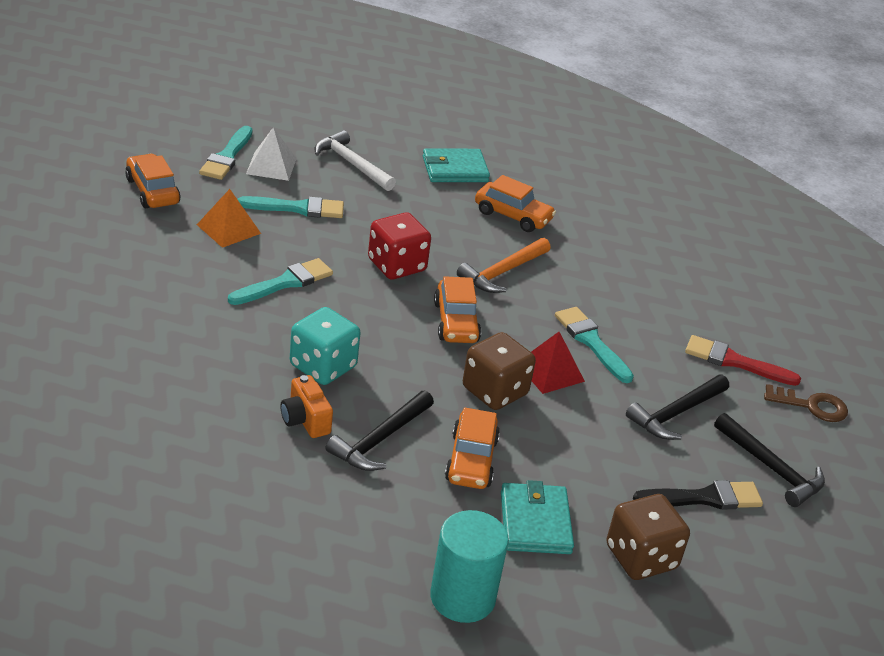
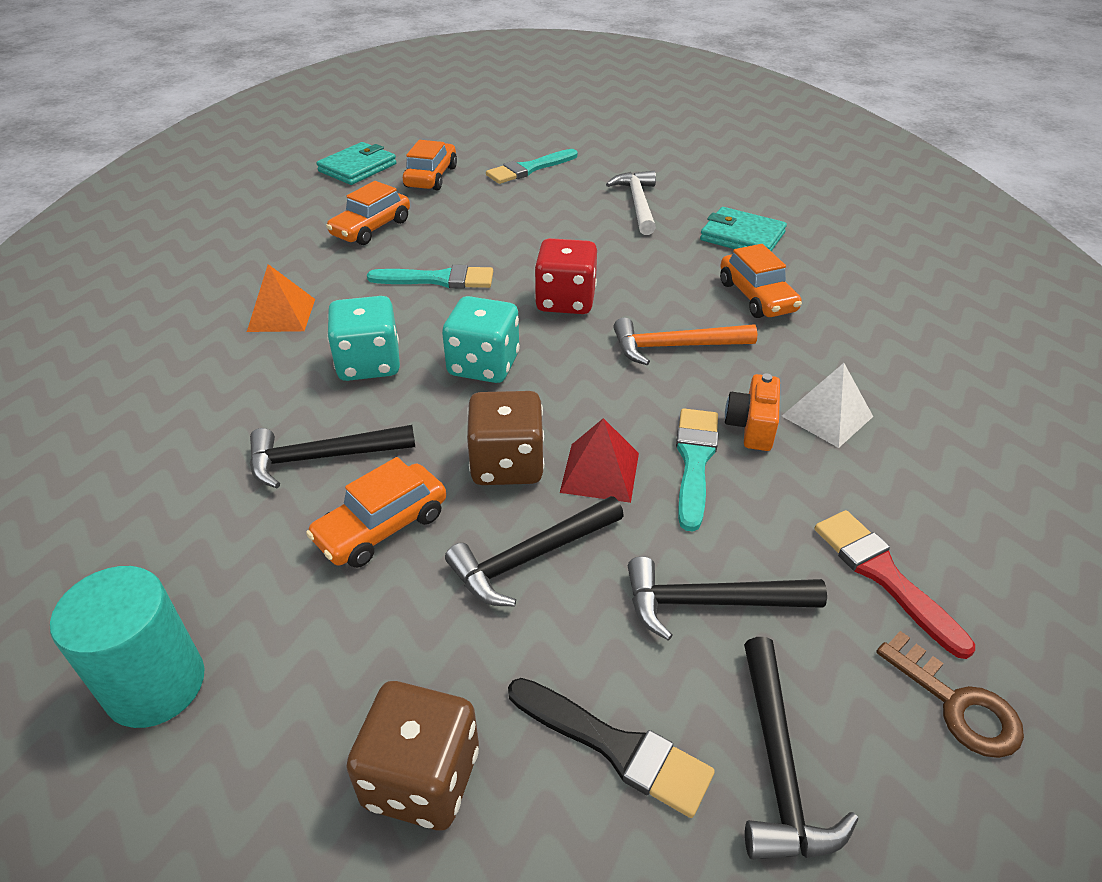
camera: 45 degrees right, 5 degrees up
orange pyramid [197,189,261,248] -> orange pyramid moved to [247,264,315,332]
turquoise brush [237,196,344,218] -> none
white pyramid [246,127,297,181] -> white pyramid moved to [782,363,873,448]
orange camera [280,375,333,438] -> orange camera moved to [725,373,780,451]
orange car [434,276,481,343] -> orange car moved to [326,181,410,245]
turquoise wallet [501,480,574,554] -> turquoise wallet moved to [316,142,396,185]
none -> turquoise dice [442,296,520,383]
none -> black hammer [445,496,624,607]

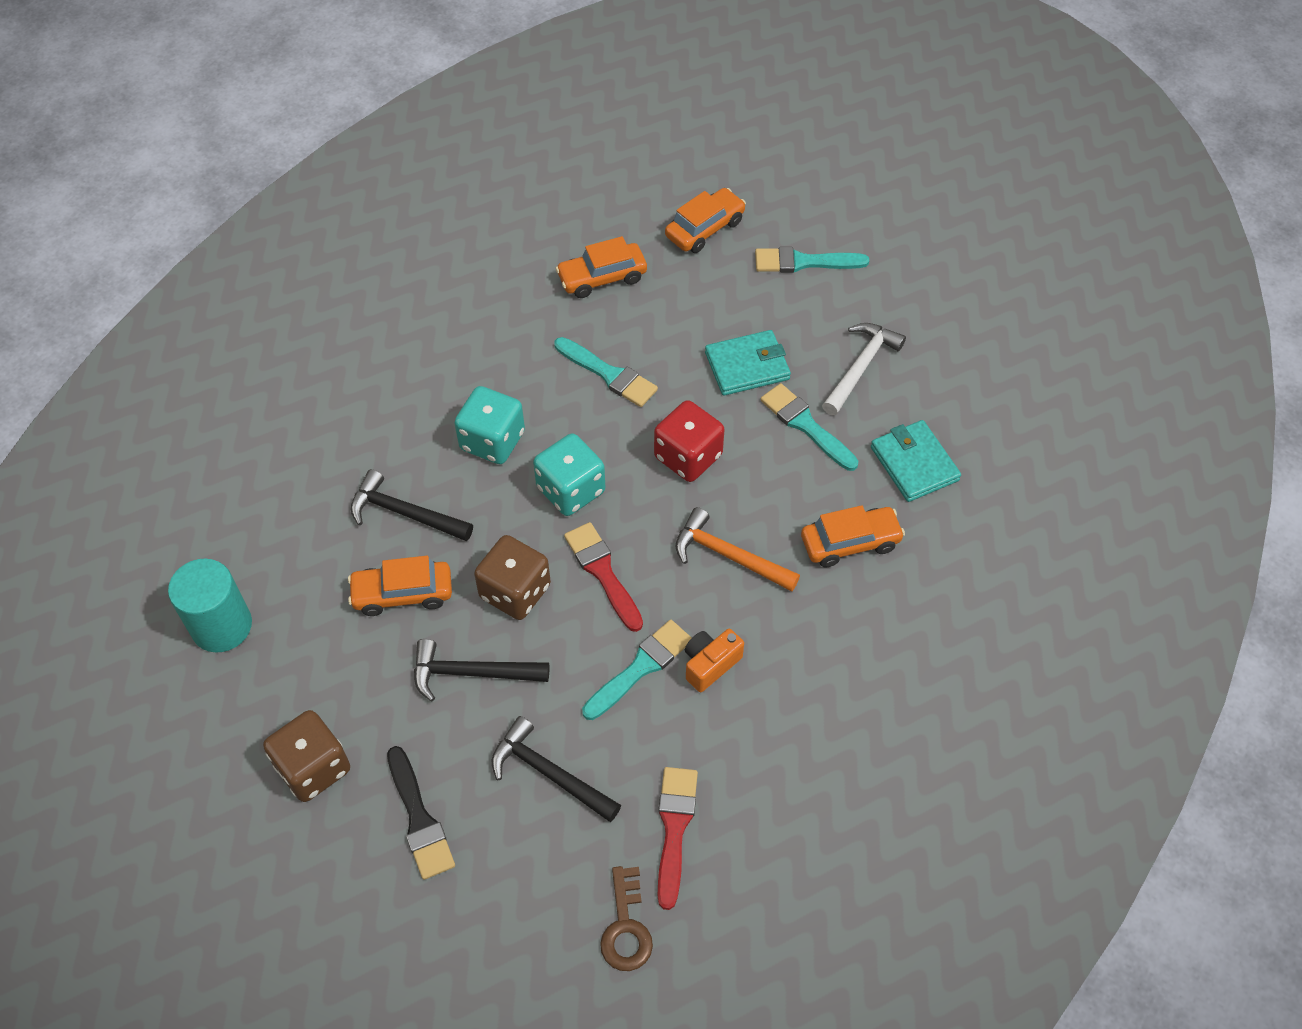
camera: 35 degrees right, 15 degrees up
orange pyramid [247,264,315,332] -> none
turquoise wallet [316,142,396,185] -> turquoise wallet moved to [705,330,791,396]
red pyramid [560,418,639,503] -> none
orange car [720,244,802,318] -> orange car turned 120 degrees counterclockwise [801,505,905,568]
black hammer [744,637,858,860] -> none
white pyramid [782,363,873,448] -> none
none -> red brush [564,522,643,632]
none -> turquoise brush [760,383,858,471]

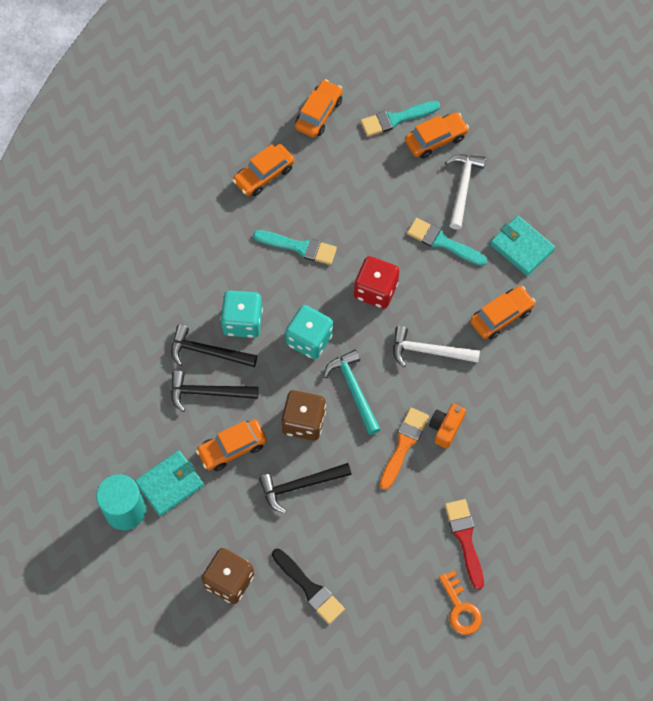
camera: 20 degrees left, 10 degrees up
black hammer [492,716,621,822] -> black hammer moved to [171,325,257,367]
red brush [564,522,643,632] -> turquoise hammer [323,349,381,435]
turquoise brush [582,620,692,720] -> orange brush [380,407,429,490]
brown key [600,866,653,971] -> orange key [439,571,482,635]
orange hammer [675,507,800,592] -> white hammer [393,326,480,367]
turquoise wallet [705,330,791,396] -> turquoise wallet moved to [135,450,204,516]
none -> orange car [405,112,469,159]

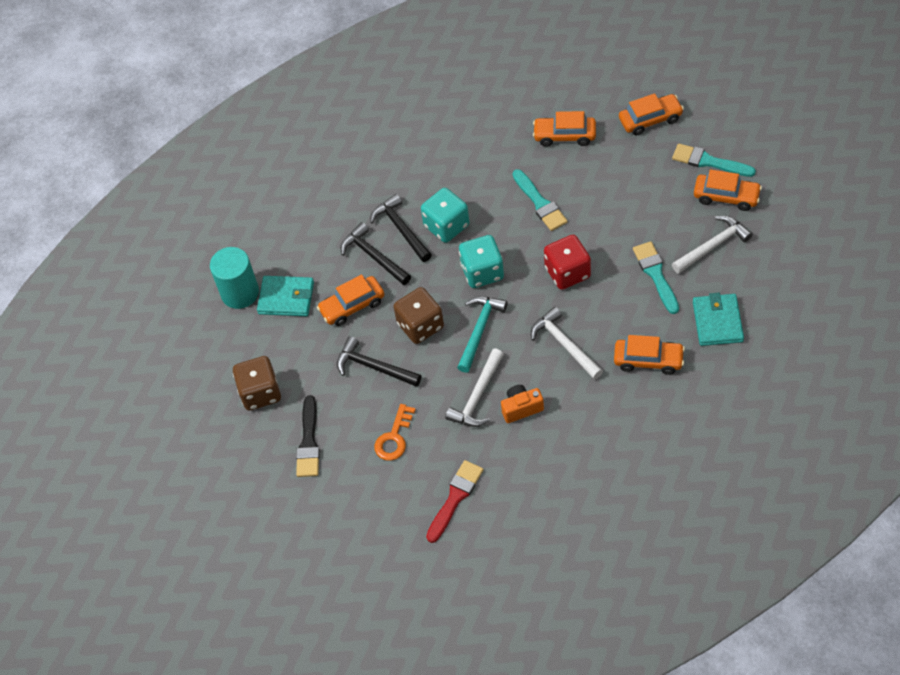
camera: 50 degrees right, 10 degrees down
orange car [196,419,267,471] -> orange car turned 45 degrees counterclockwise [317,274,384,326]
orange brush [380,407,429,490] -> white hammer [445,349,504,427]
orange key [439,571,482,635] -> orange key moved to [374,404,416,461]

